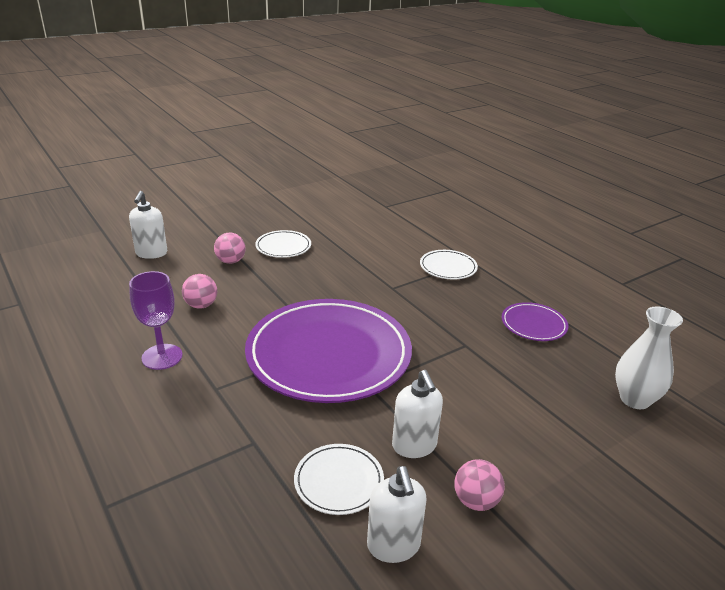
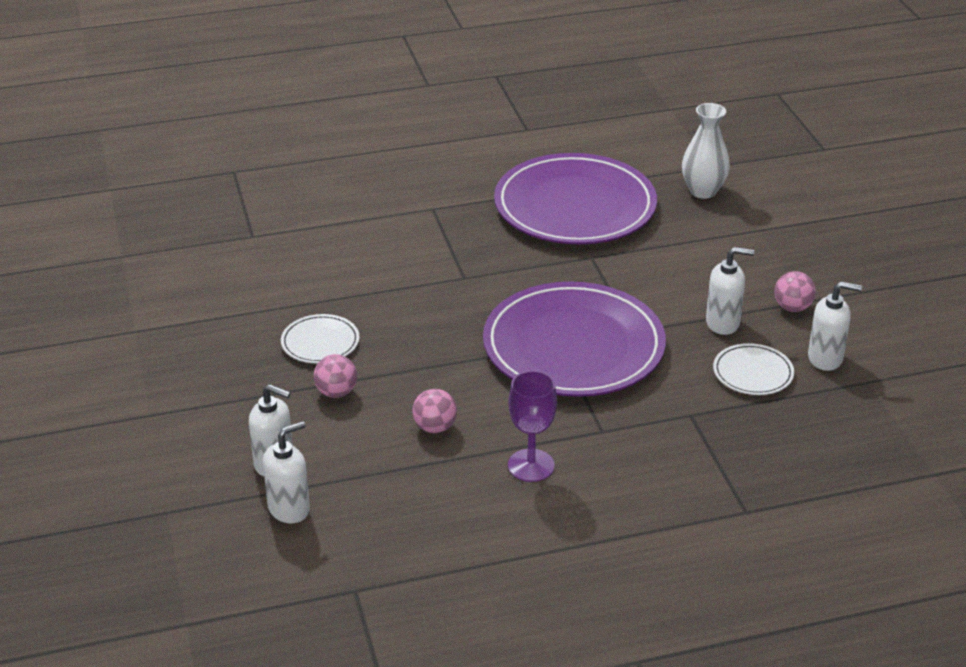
camera: 70 degrees left, 5 degrees up
white plate [420,250,478,280] -> none
purple plate [502,302,569,341] -> purple plate [494,153,657,244], size x2.31
none -> white soap dispenser [263,421,310,523]

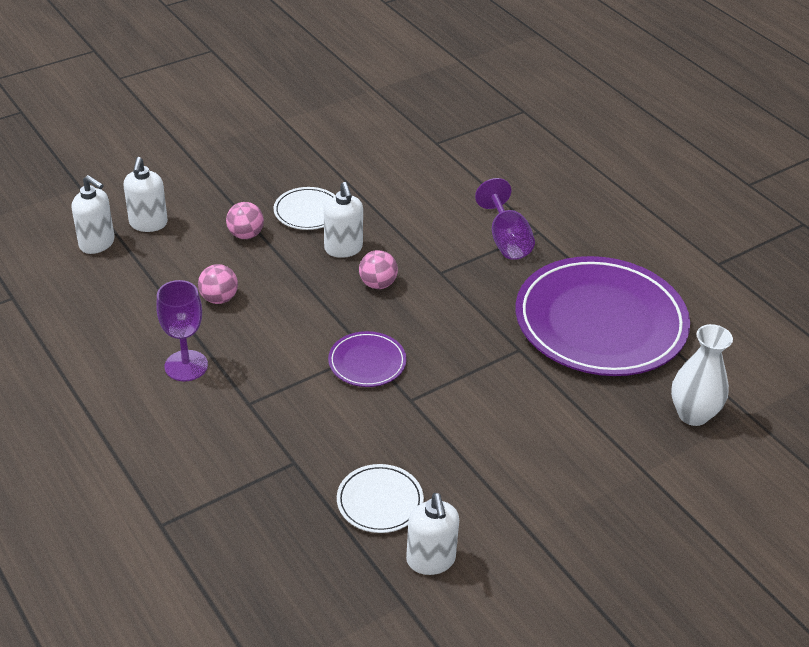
camera: 70 degrees right, 5 degrees up
purple plate [483,282,666,397] -> purple plate [328,331,406,387], size x0.43
white soap dispenser [706,247,754,335] -> white soap dispenser moved to [324,182,363,258]
pink ball [774,271,816,312] -> pink ball moved to [359,250,398,289]
none -> purple goblet [475,178,535,260]

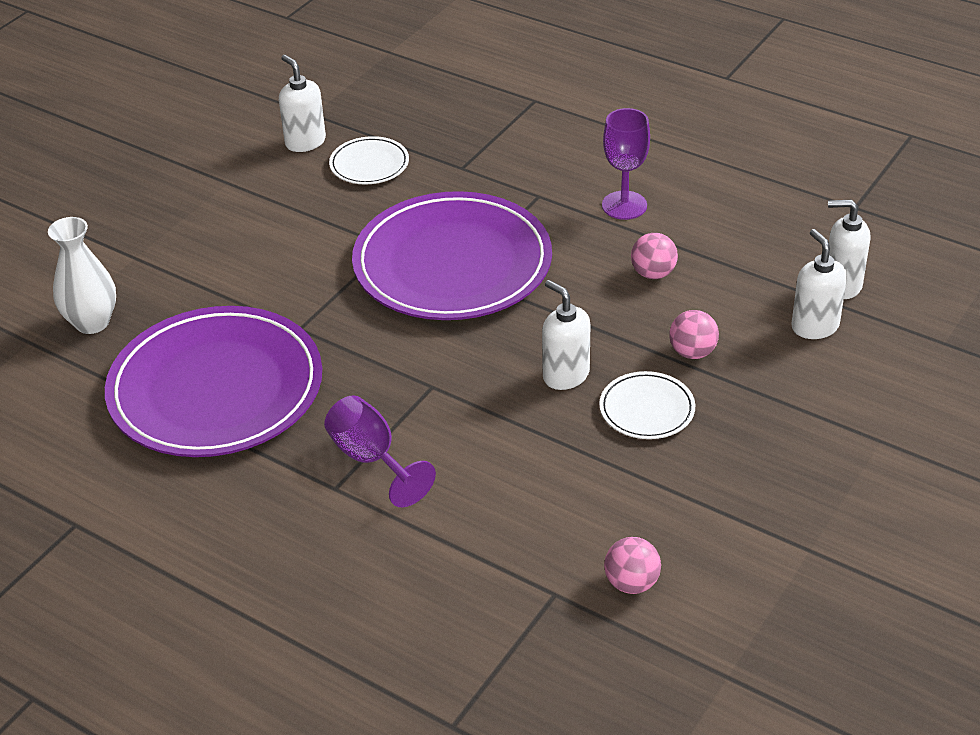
camera: 160 degrees right, 0 degrees up
purple plate [328,331,406,387] -> purple plate [352,191,552,320], size x2.31
pink ball [359,250,398,289] -> pink ball moved to [604,537,661,594]

